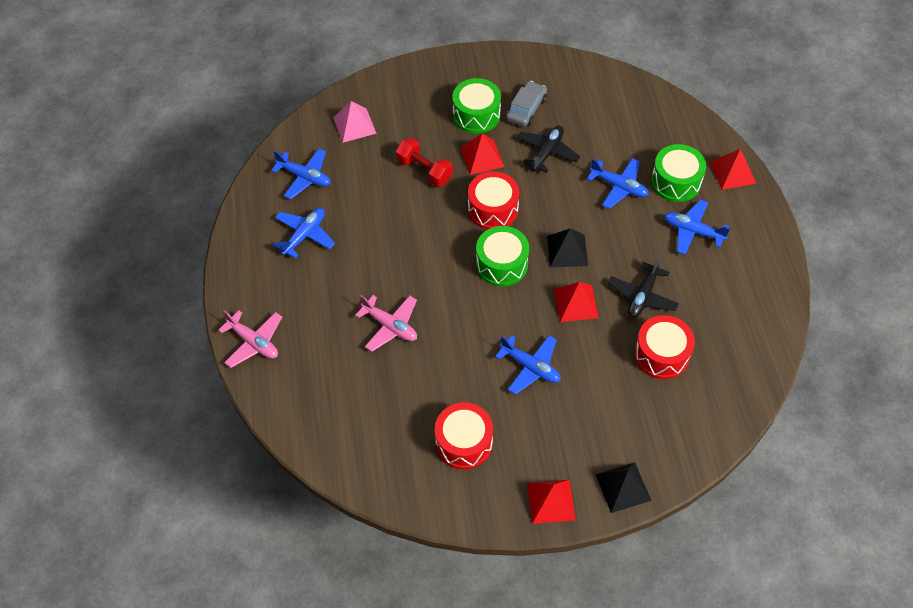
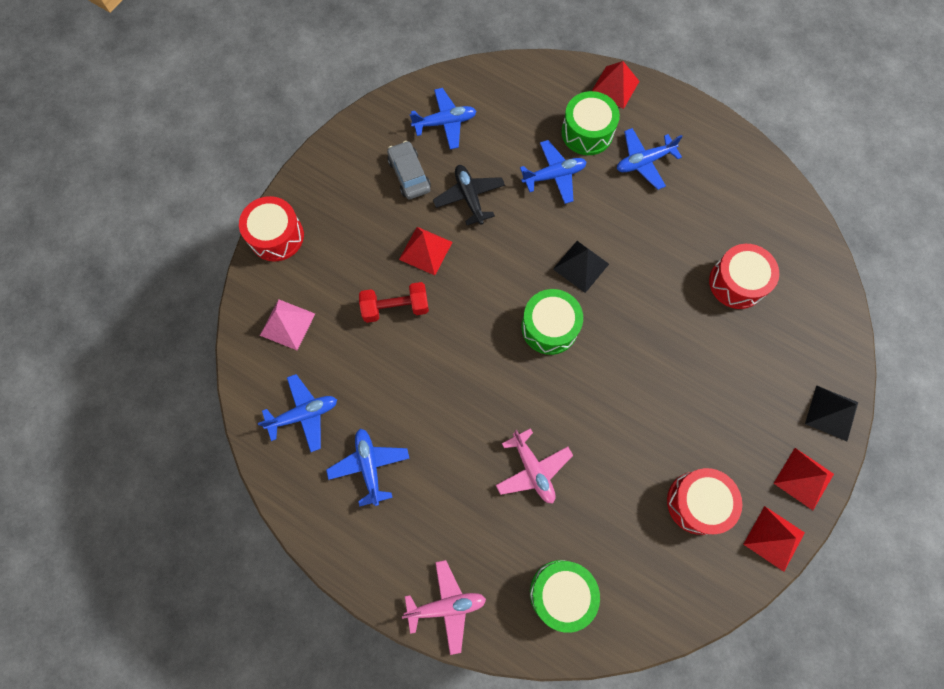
camera: 50 degrees left, 15 degrees up
pink plane [355,295,417,352] -> pink plane turned 75 degrees clockwise [496,428,573,504]
green drum [452,78,501,134] -> green drum moved to [530,560,600,633]
red drum [468,171,519,230] -> red drum moved to [239,196,304,262]
blue plane [495,335,561,395] -> blue plane moved to [410,88,476,149]
red pyramid [554,282,599,322] -> red pyramid moved to [743,506,805,572]
black plane [608,256,679,318] -> none

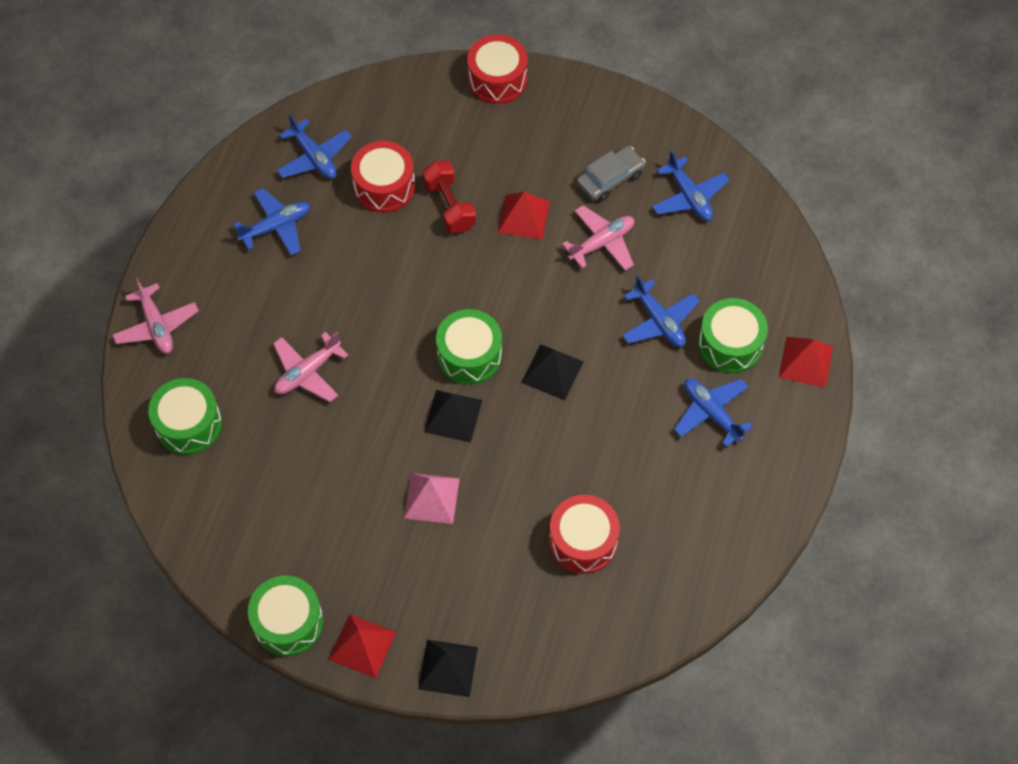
camera: 75 degrees right, 10 degrees down
pink pyramid [260,299,315,350] -> pink pyramid moved to [404,473,460,524]
black plane [433,165,505,225] -> pink plane [562,205,634,271]
red drum [667,468,742,535] -> red drum moved to [351,141,415,213]
red pyramid [743,506,805,572] -> green drum [248,576,323,656]
none -> black pyramid [424,390,483,443]

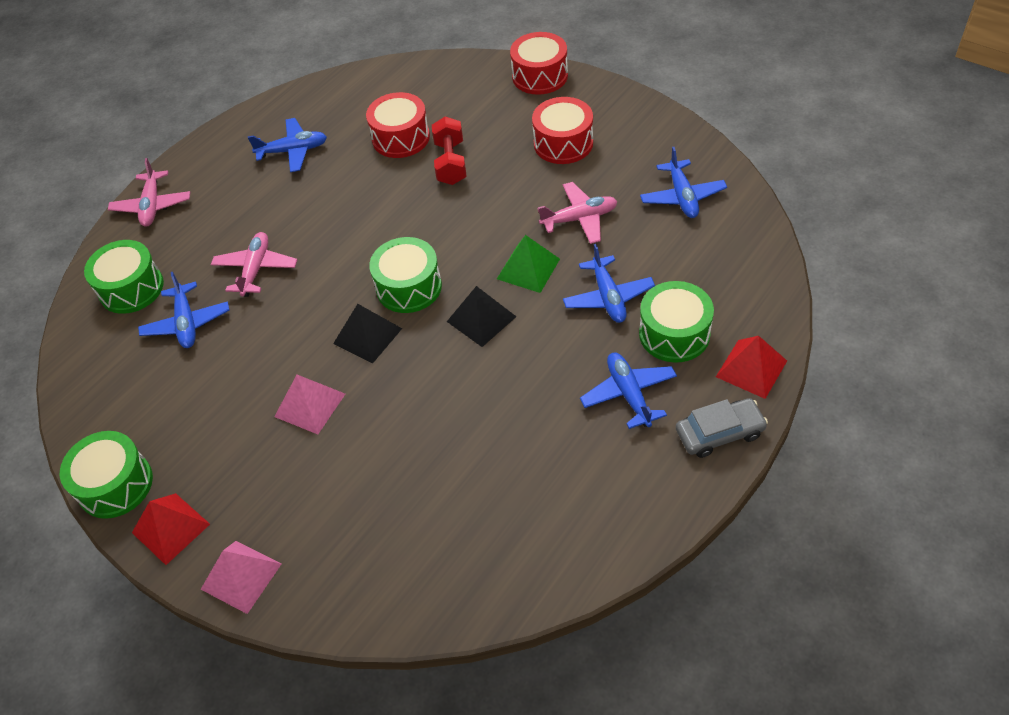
camera: 25 degrees right, 10 degrees down
pink plane [273,332,348,402] -> pink plane turned 120 degrees clockwise [211,232,297,297]
blue plane [277,114,352,179] -> blue plane moved to [138,272,229,348]
black pyramid [418,640,478,697] -> pink pyramid [201,541,281,614]
red pyramid [498,192,550,240] -> none
red drum [549,495,620,574] -> red drum moved to [532,97,593,164]
grey car [577,146,646,202] -> grey car moved to [676,398,768,458]
none -> green pyramid [497,235,560,293]

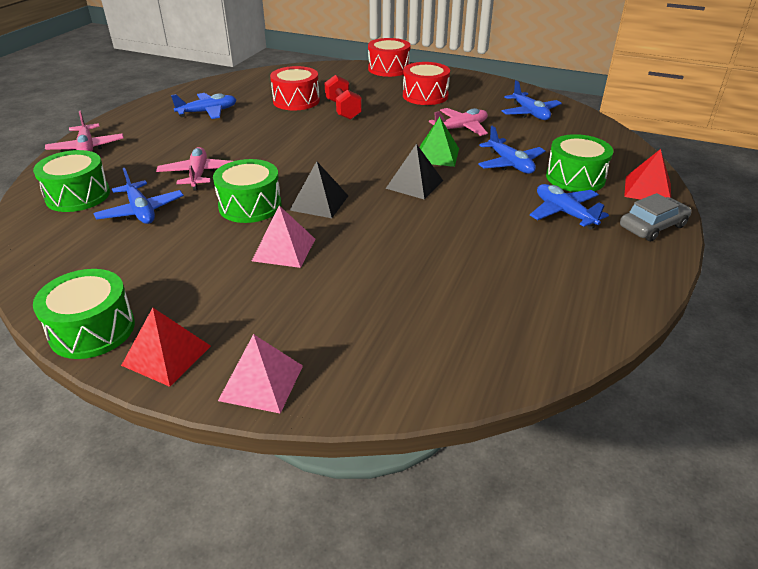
camera: 20 degrees left, 15 degrees down
green drum [369,237,442,313] -> green drum moved to [213,159,282,223]

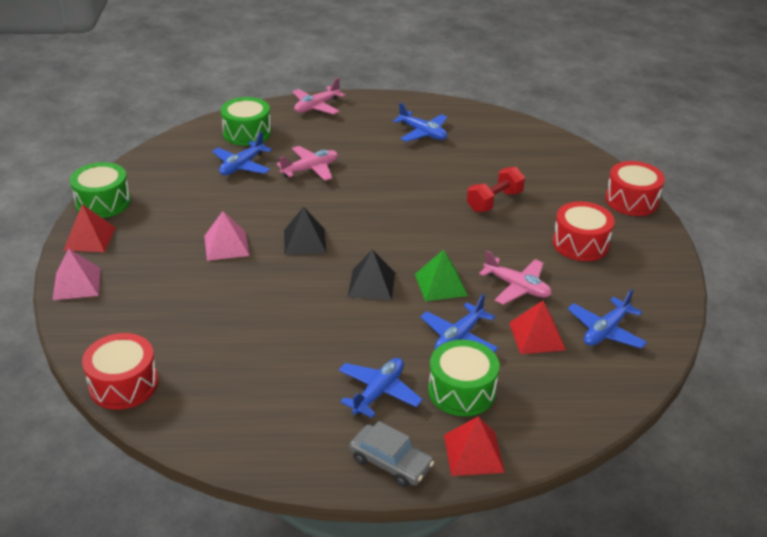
camera: 65 degrees right, 0 degrees up
green drum [213,159,282,223] -> none
red drum [270,66,320,110] -> red drum moved to [82,333,158,410]
none -> red pyramid [509,301,566,354]

